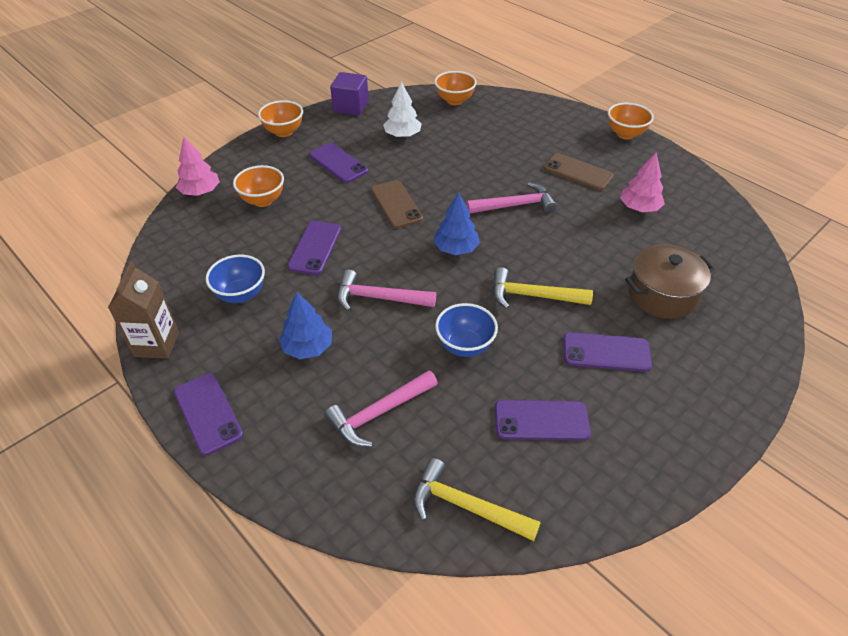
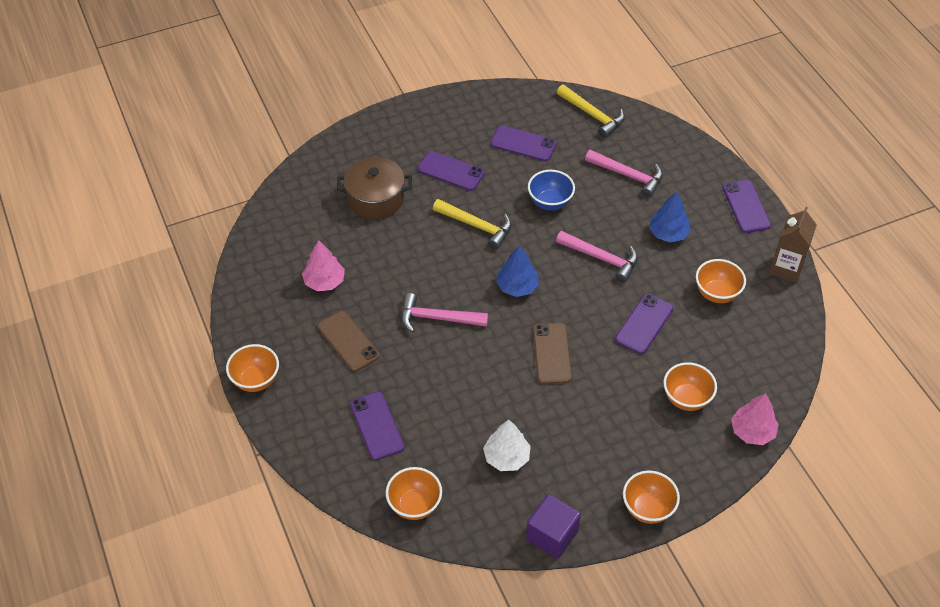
camera: 160 degrees left, 5 degrees up
blue bowl [206,255,265,303] -> orange bowl [696,259,746,303]
purple phone [309,143,368,183] -> purple phone moved to [350,392,405,460]
pink hammer [325,370,438,447] -> pink hammer turned 45 degrees clockwise [585,150,663,197]

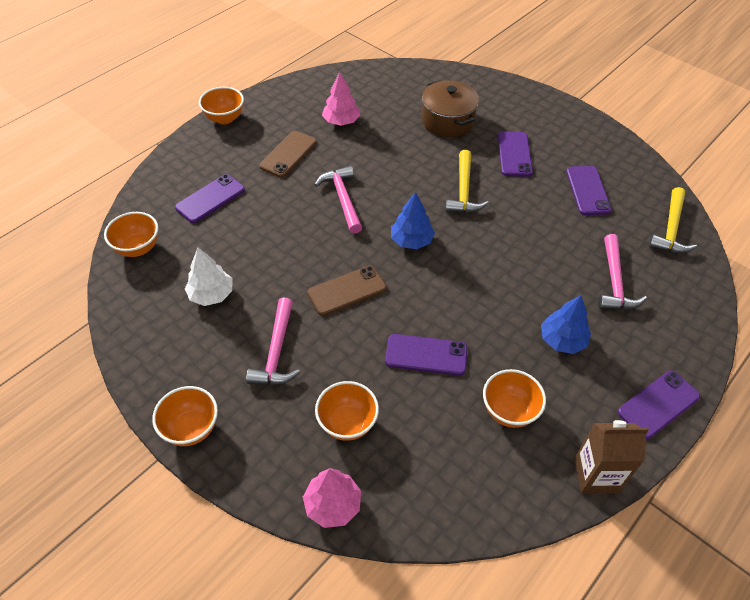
camera: 65 degrees right, 0 degrees up
purple cube [526,494,581,559] -> none
blue bowl [528,170,575,211] -> none
pink hammer [556,231,638,283] -> pink hammer moved to [246,298,300,385]

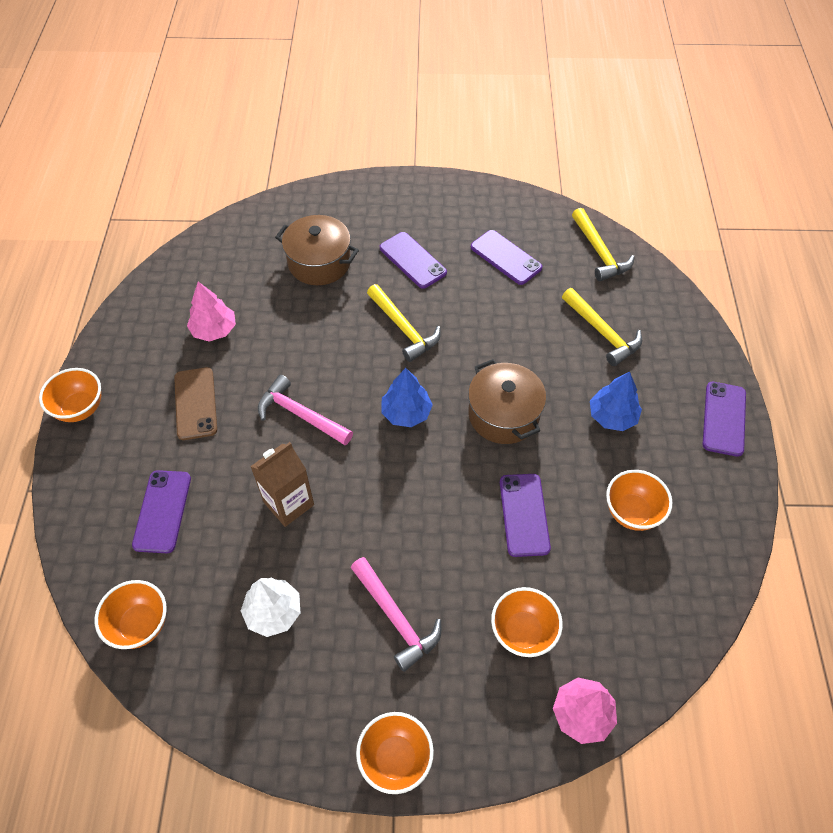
camera: 40 degrees left, 5 degrees up
brown phone [307,266,386,316] -> none
purple phone [385,334,467,376] -> purple phone turned 60 degrees counterclockwise [500,474,551,557]
brown carton [574,420,649,493] -> brown carton moved to [250,442,314,527]
pink hammer [598,234,647,310] -> yellow hammer [562,288,642,366]
none -> brown pot [468,359,546,444]

